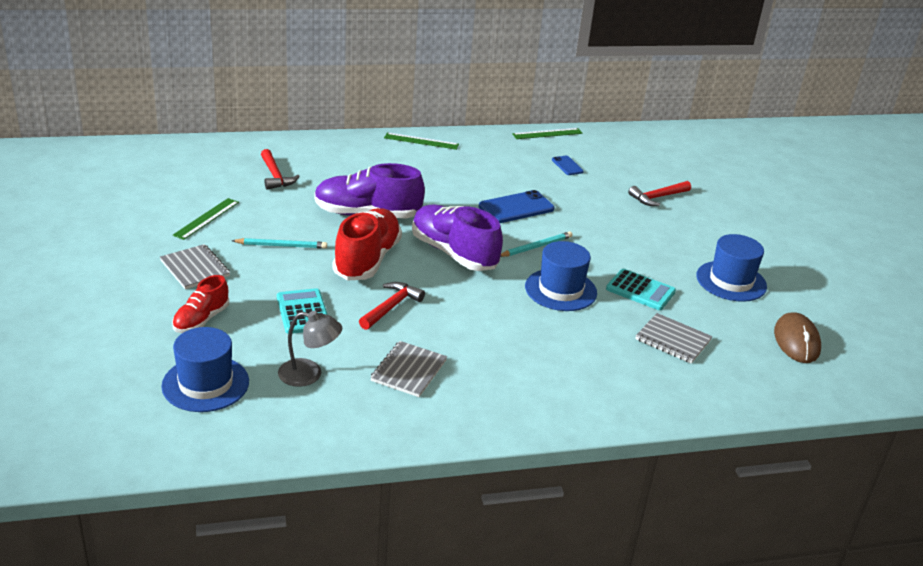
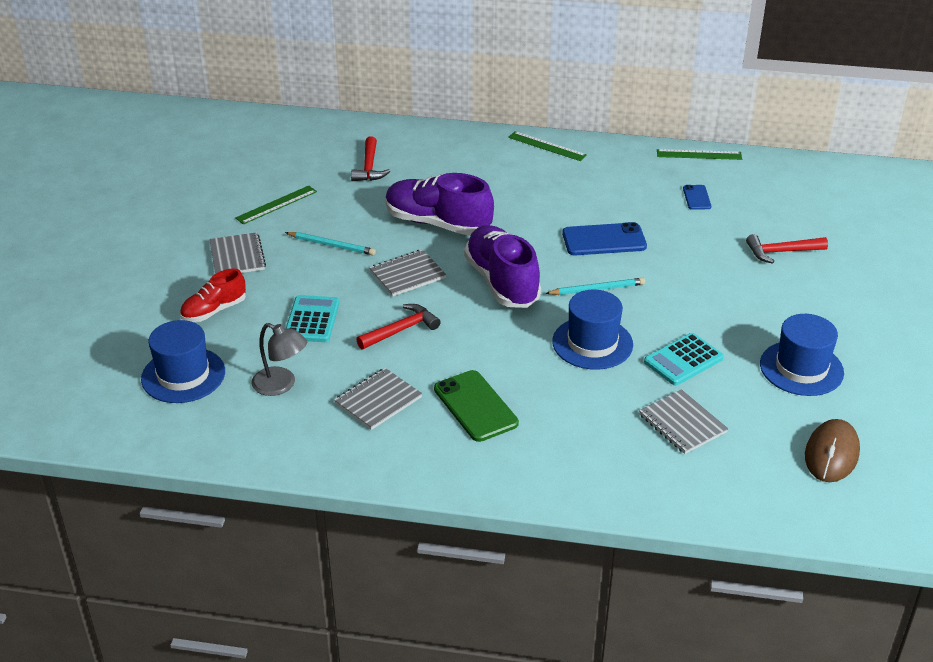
camera: 25 degrees right, 5 degrees up
red shoe [332,208,402,281] -> grey notebook [369,249,446,297]
turquoise calculator [606,269,676,310] -> turquoise calculator turned 90 degrees clockwise [644,333,724,386]
none -> green phone [434,370,519,442]

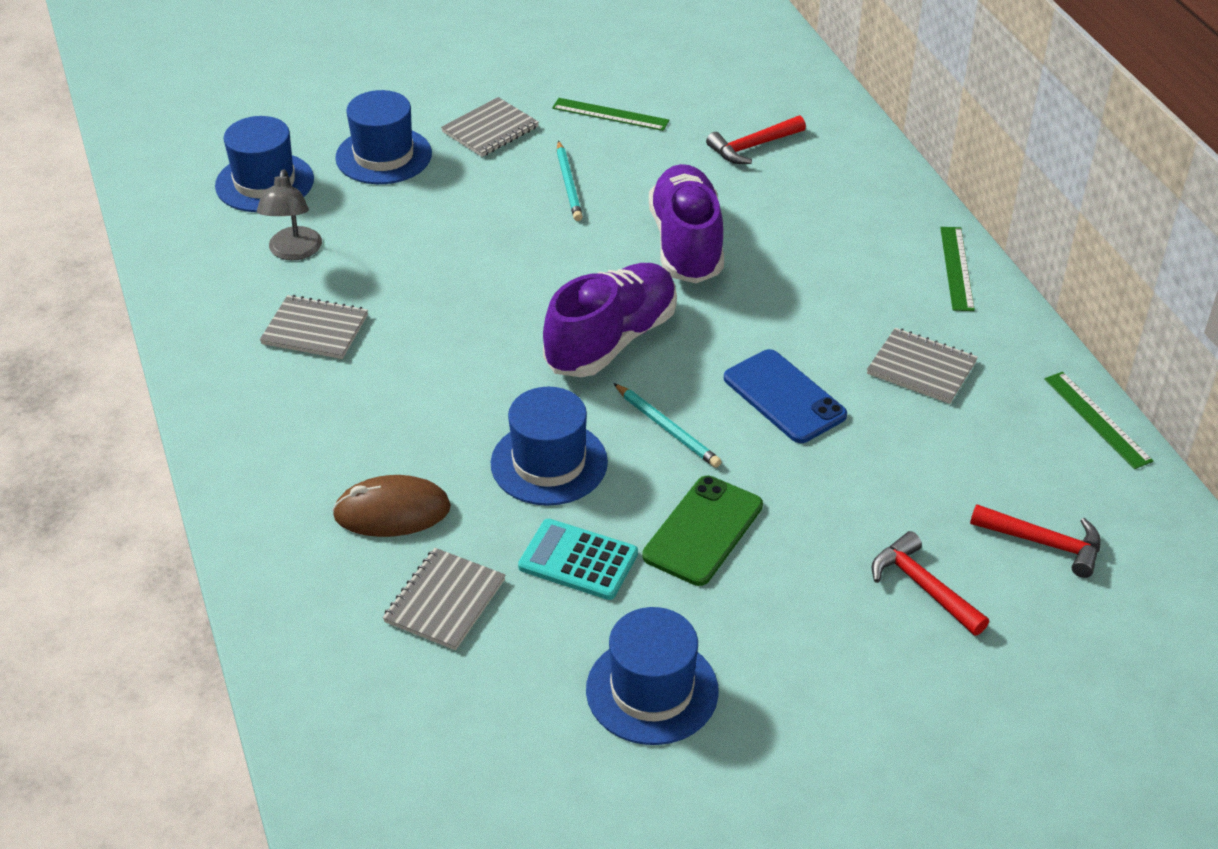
camera: 60 degrees right, 5 degrees up
red shoe [180,268,246,322] -> blue hat [335,90,432,184]
turquoise calculator [286,295,339,342] -> none
red hammer [356,304,441,349] -> red hammer moved to [970,504,1100,578]
grey notebook [369,249,446,297] -> grey notebook moved to [867,328,978,404]
green phone [434,370,519,442] -> green phone moved to [642,476,763,586]
blue phone [683,185,711,210] -> none
brown mouse [805,419,860,482] -> brown mouse moved to [332,475,451,537]

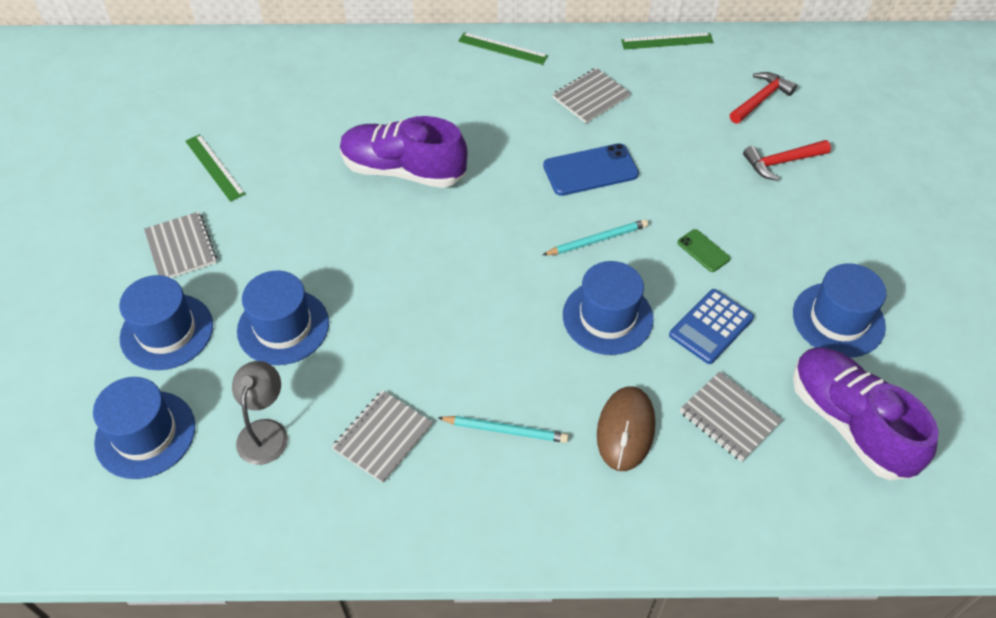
camera: 70 degrees left, 10 degrees up
grey lamp [257,169,322,260] -> grey lamp turned 105 degrees counterclockwise [232,361,288,465]
turquoise calculator [518,519,638,600] -> blue calculator [669,289,754,364]
purple shoe [543,263,677,377] -> purple shoe moved to [793,347,939,480]
green ruler [552,98,669,131] -> green ruler turned 75 degrees counterclockwise [185,134,245,202]
turquoise pencil [557,141,583,221] -> turquoise pencil moved to [438,416,569,443]
green phone [642,476,763,586] -> green phone [677,229,730,272], size x0.54
red hammer [706,116,806,164] -> none
none -> blue hat [237,271,329,365]

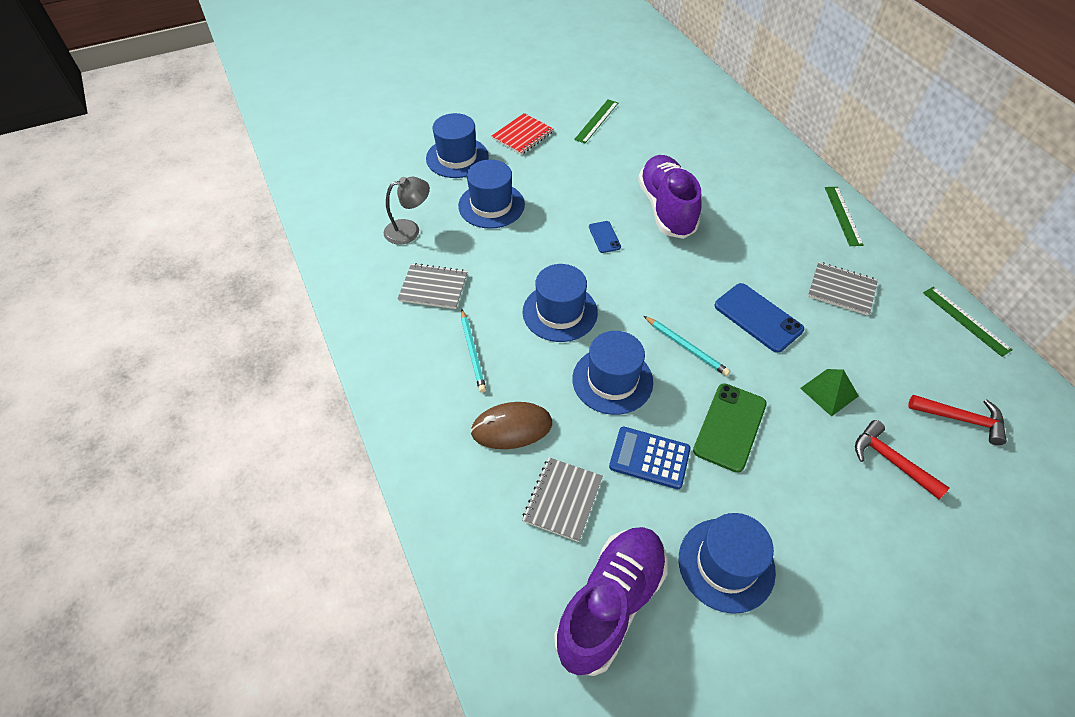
camera: 65 degrees right, 0 degrees up
blue hat [93,377,195,479] -> blue hat moved to [523,264,598,342]
grey notebook [144,212,217,278] -> red notebook [492,113,553,155]
green phone [677,229,730,272] -> green phone [693,383,767,473], size x1.85
none -> blue phone [589,221,621,253]
none -> green pyramid [800,369,859,417]

